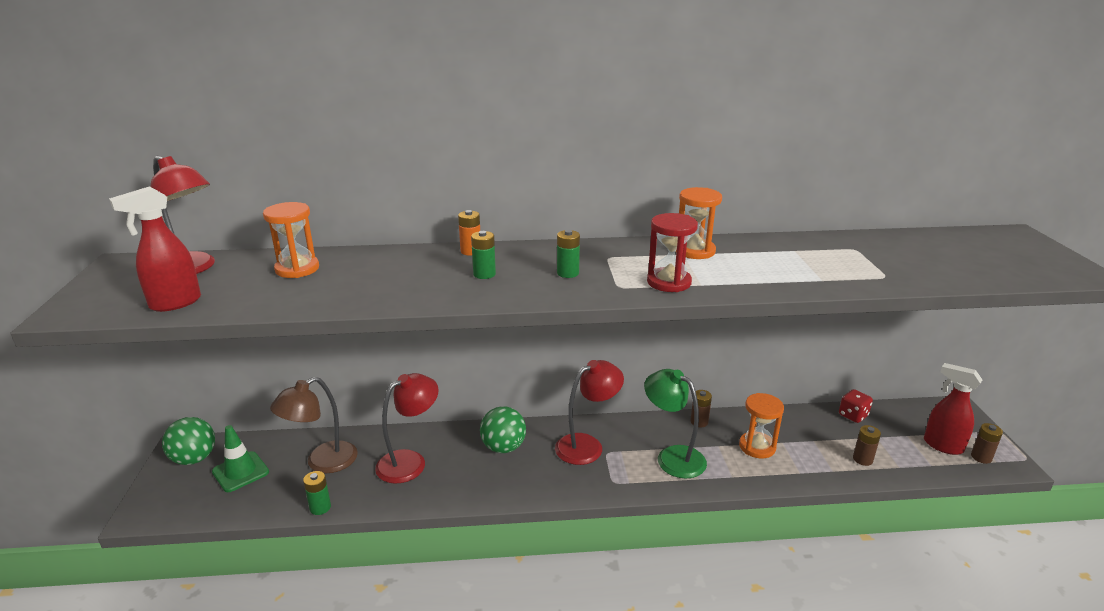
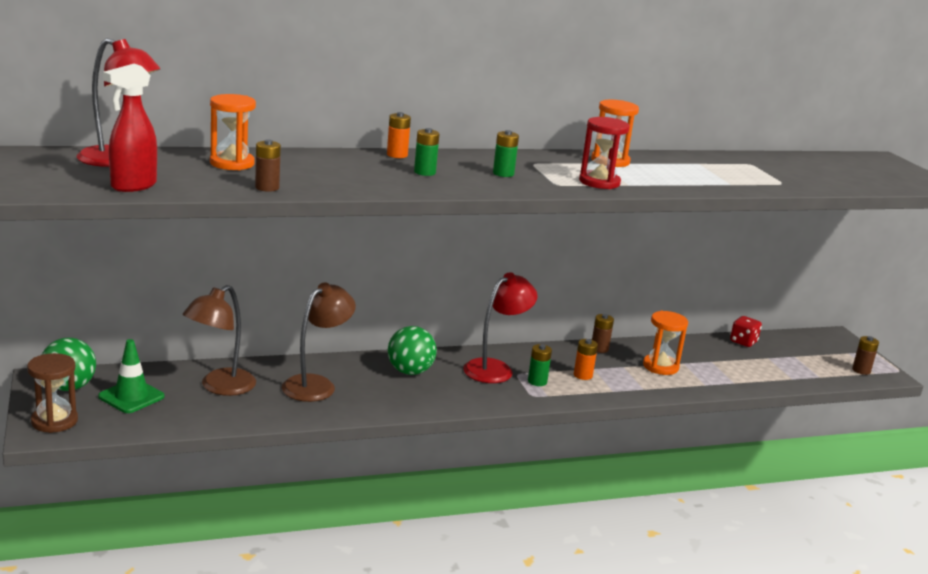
camera: 15 degrees left, 5 degrees down
green battery [303,471,331,515] -> green battery moved to [528,344,552,386]
red lamp [375,373,439,484] -> brown lamp [282,282,356,402]
green lamp [644,369,707,478] -> orange battery [574,339,598,380]
brown battery [853,425,881,466] -> brown battery moved to [255,139,281,192]
red spray bottle [924,363,982,455] -> none
none -> brown hourglass [27,353,78,433]

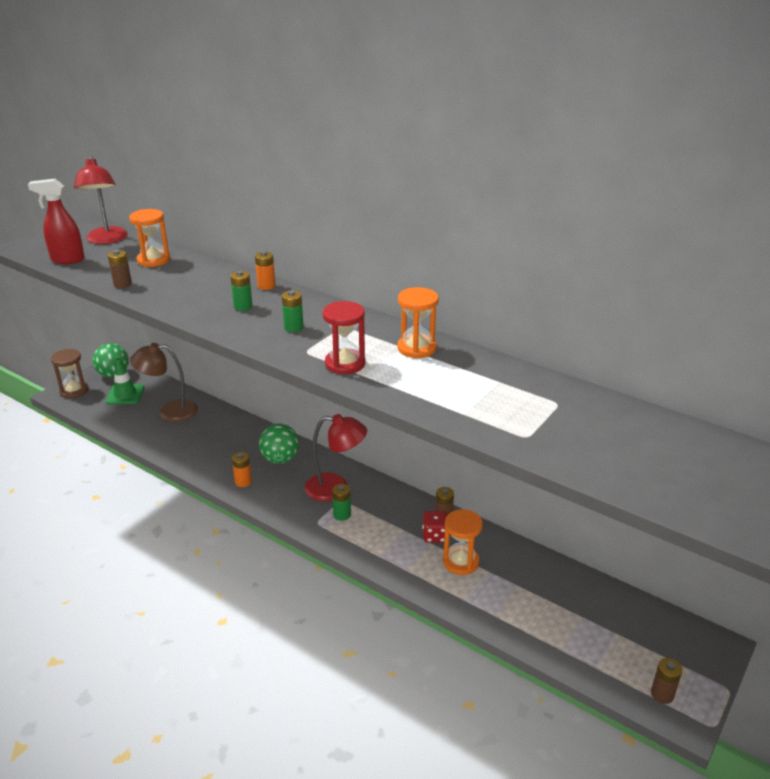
camera: 55 degrees right, 10 degrees up
brown lamp [282,282,356,402] -> none
orange battery [574,339,598,380] -> orange battery moved to [232,452,252,487]
red dice [730,316,762,347] -> red dice moved to [422,511,447,543]

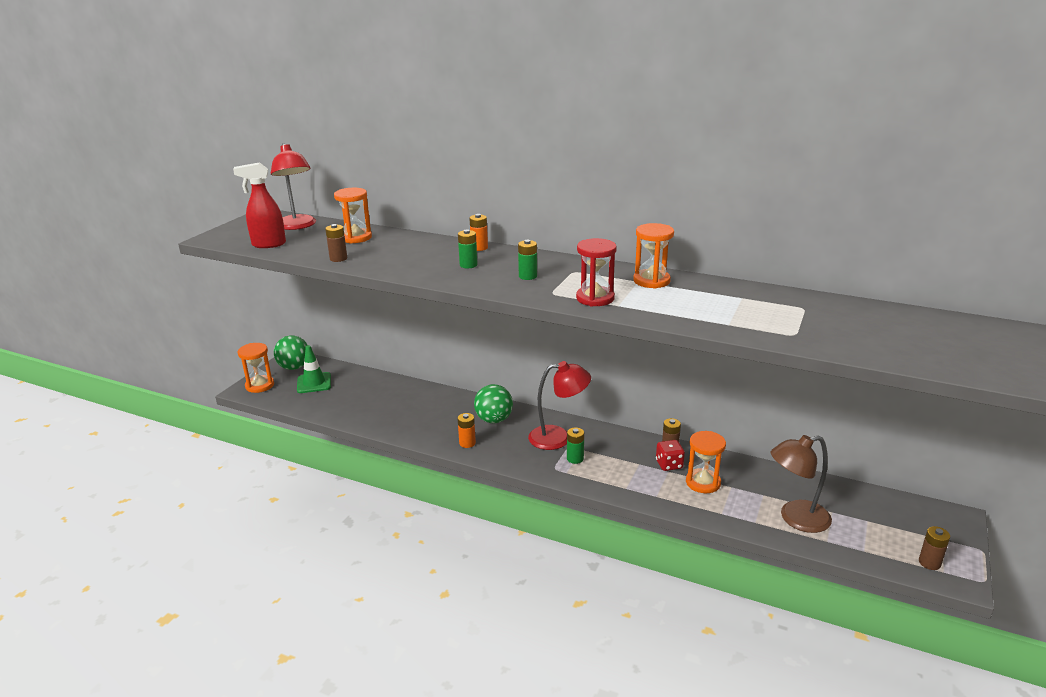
camera: 10 degrees left, 5 degrees down
brown hourglass [51,349,89,399] -> orange hourglass [238,343,274,393]
brown lamp [130,343,198,422] -> brown lamp moved to [771,435,832,533]

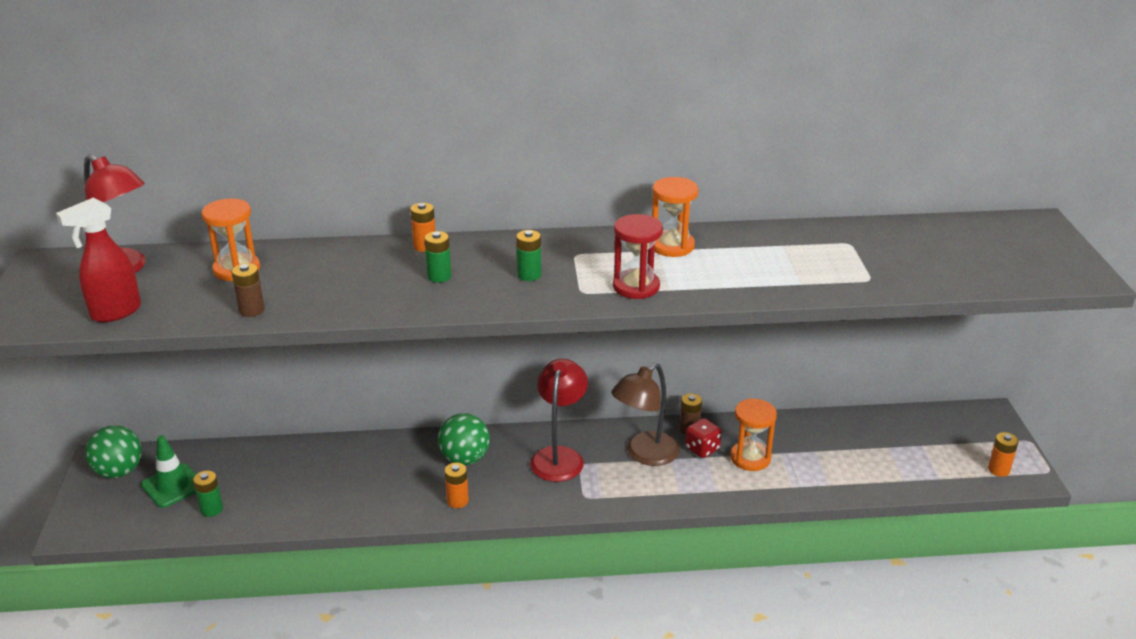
camera: 30 degrees left, 5 degrees up
orange hourglass [238,343,274,393] -> none
red lamp [528,361,591,450] -> red lamp turned 45 degrees counterclockwise [530,359,588,482]
green battery [567,427,584,464] -> green battery moved to [193,471,223,517]
brown lamp [771,435,832,533] -> brown lamp moved to [611,363,680,466]
brown battery [919,526,950,570] -> orange battery [988,432,1019,477]

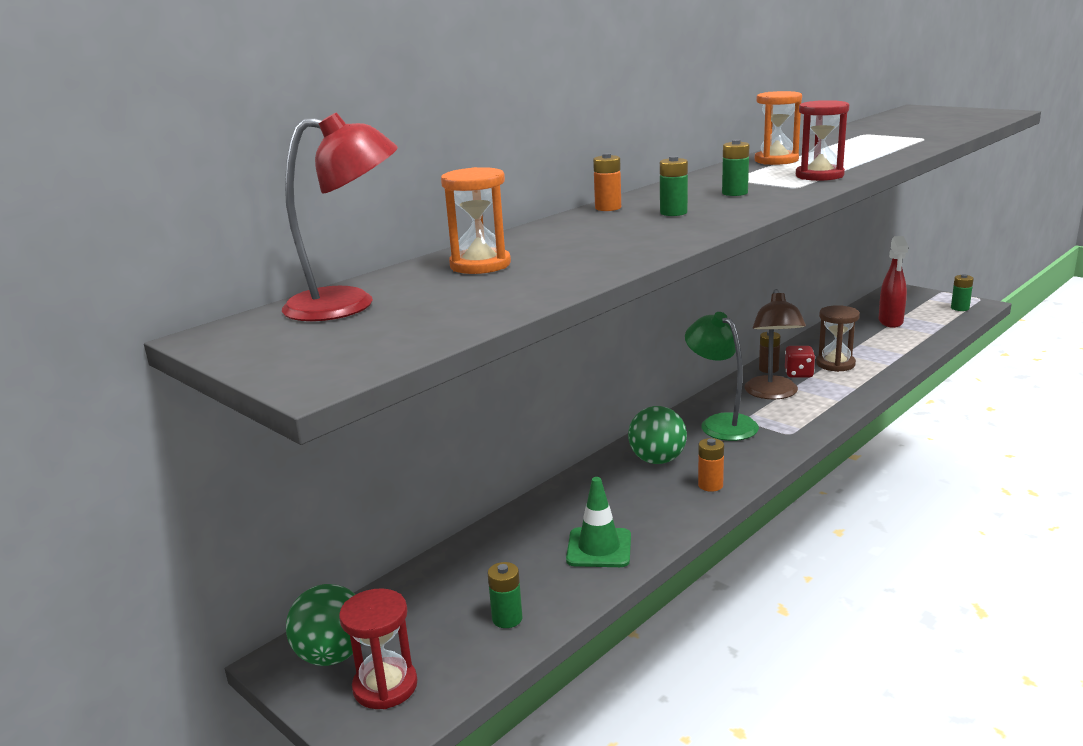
camera: 40 degrees left, 10 degrees down
red spray bottle [56,198,141,322] -> red spray bottle moved to [878,236,909,328]
green traffic cone [141,435,196,508] -> green traffic cone moved to [566,477,631,567]
brown battery [232,263,265,317] -> none
red lamp [530,359,588,482] -> green lamp [685,312,759,441]
orange hourglass [730,398,777,471] -> brown hourglass [816,305,860,372]
orange battery [988,432,1019,477] -> green battery [951,274,974,311]
none -> red hourglass [339,588,417,709]

